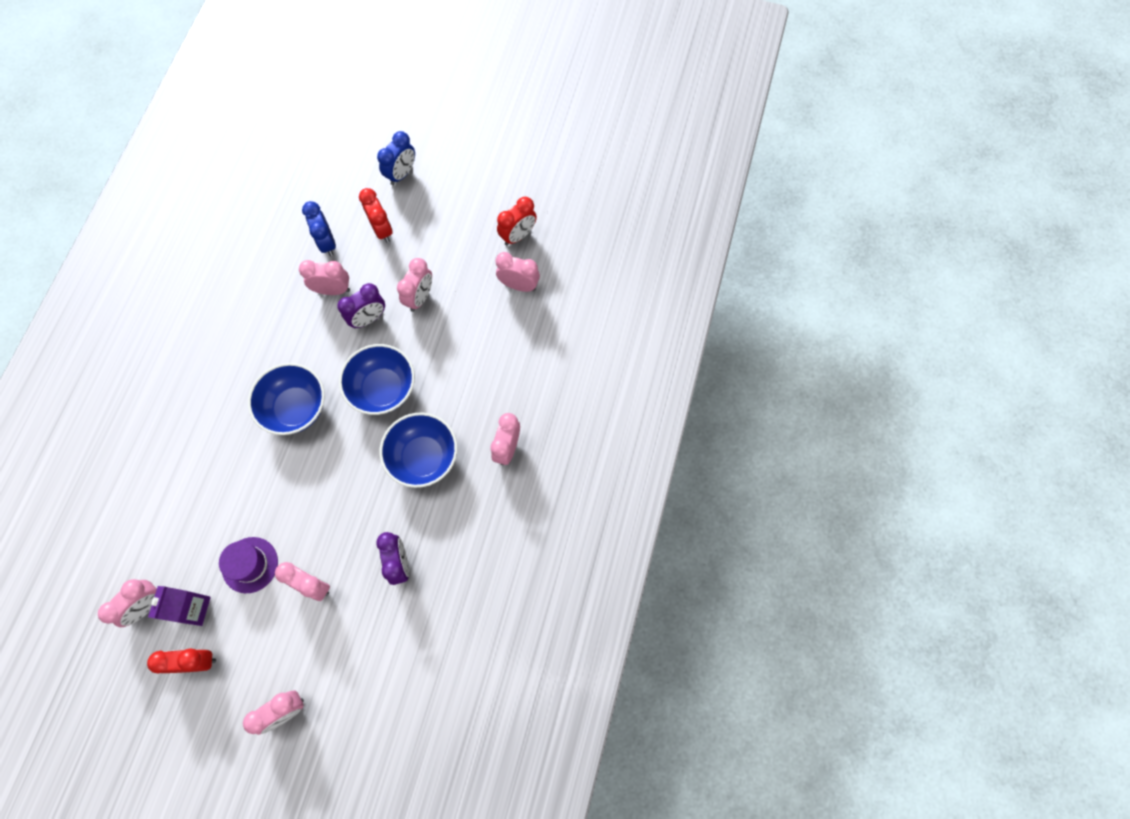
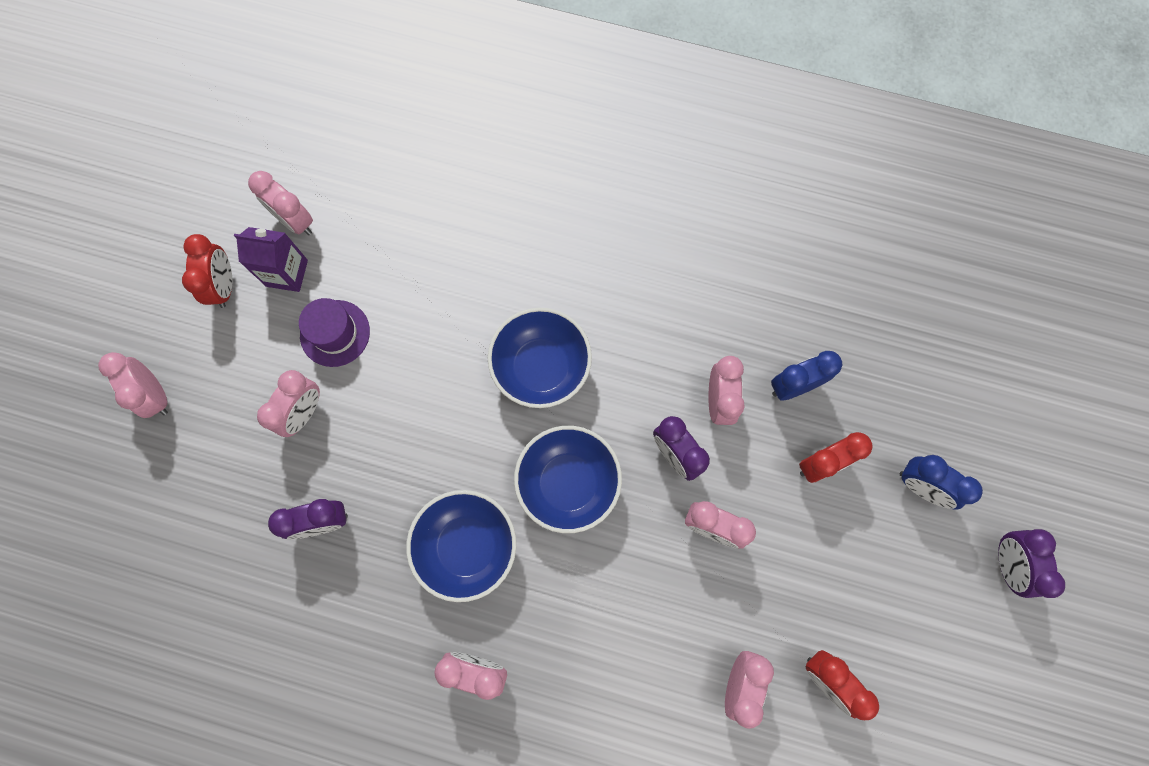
camera: 90 degrees right, 5 degrees up
none -> purple clock [998,529,1065,598]

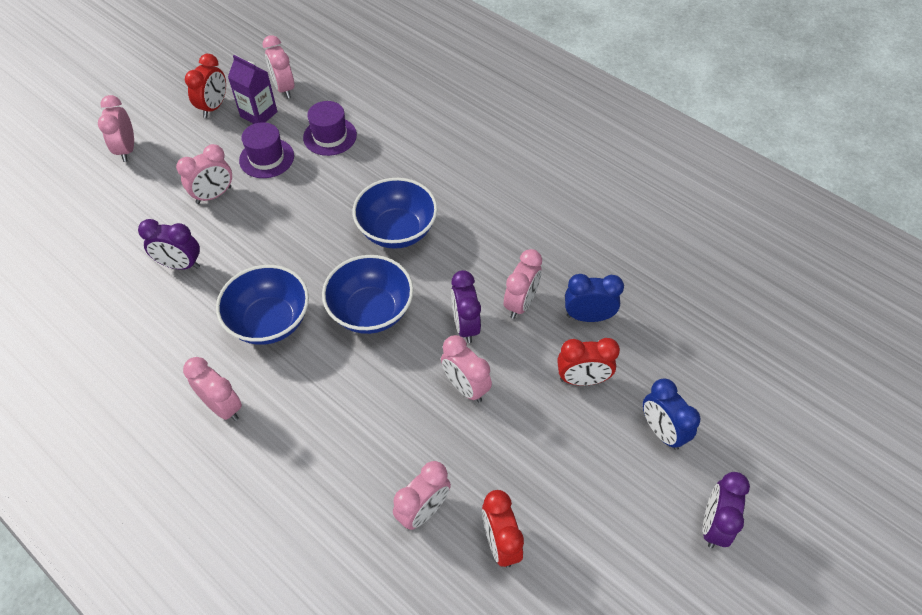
camera: 25 degrees right, 20 degrees down
none -> purple hat [303,101,357,156]

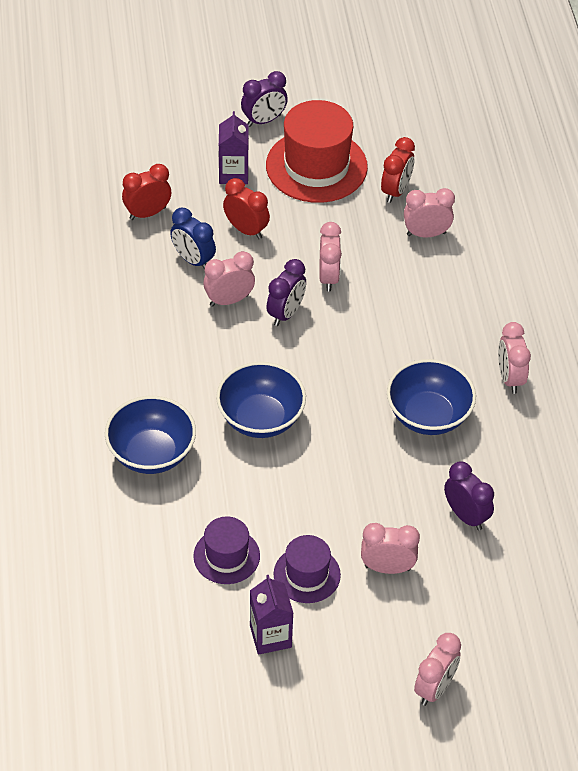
camera: 140 degrees left, 5 degrees down
red clock [185,54,226,118] -> red clock moved to [122,164,171,220]
pink clock [263,35,294,99] -> none
blue bowl [322,255,413,334] -> blue bowl moved to [105,396,196,474]
blue clock [643,379,700,450] -> purple carton [219,111,249,184]
none -> red hat [266,100,368,203]

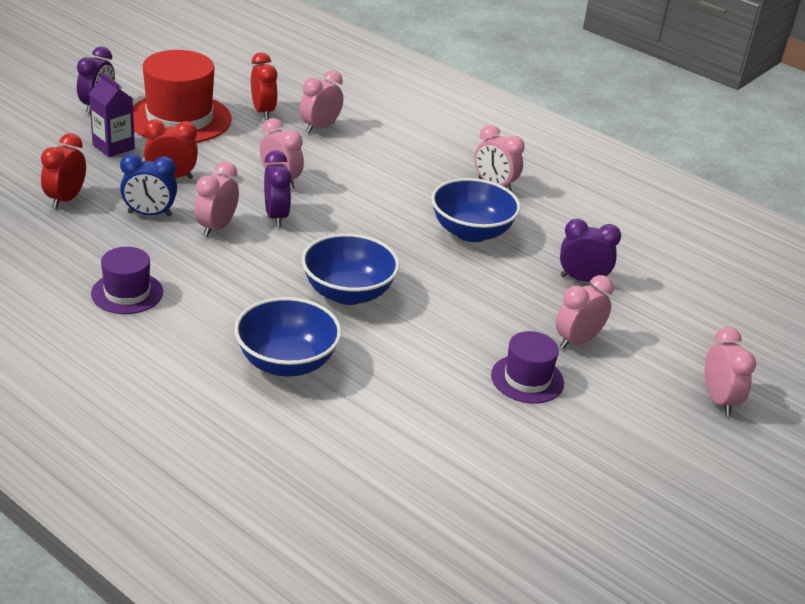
camera: 45 degrees left, 15 degrees down
purple hat [193,516,260,584] -> purple hat moved to [91,247,163,314]
purple carton [250,575,293,655] -> none

